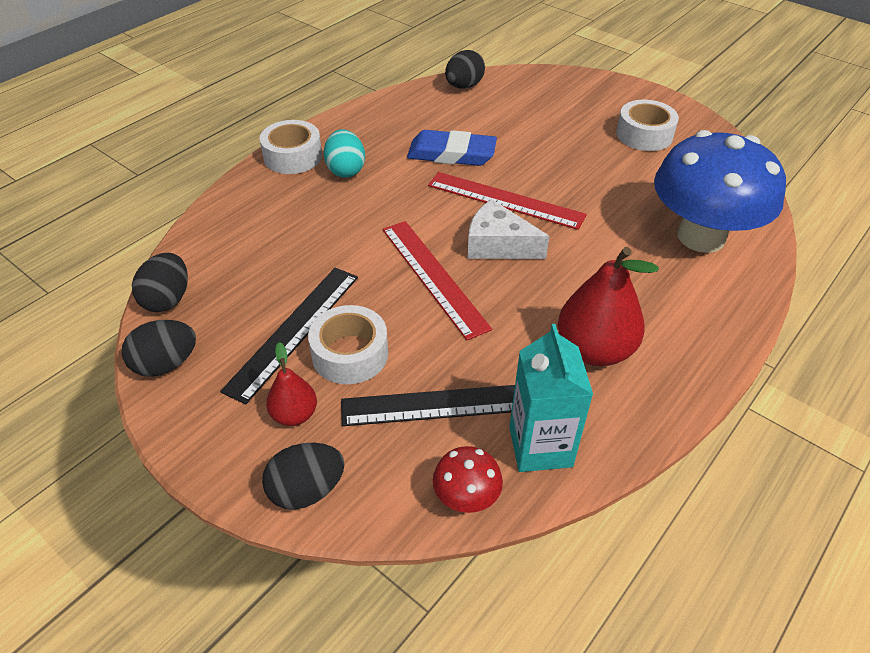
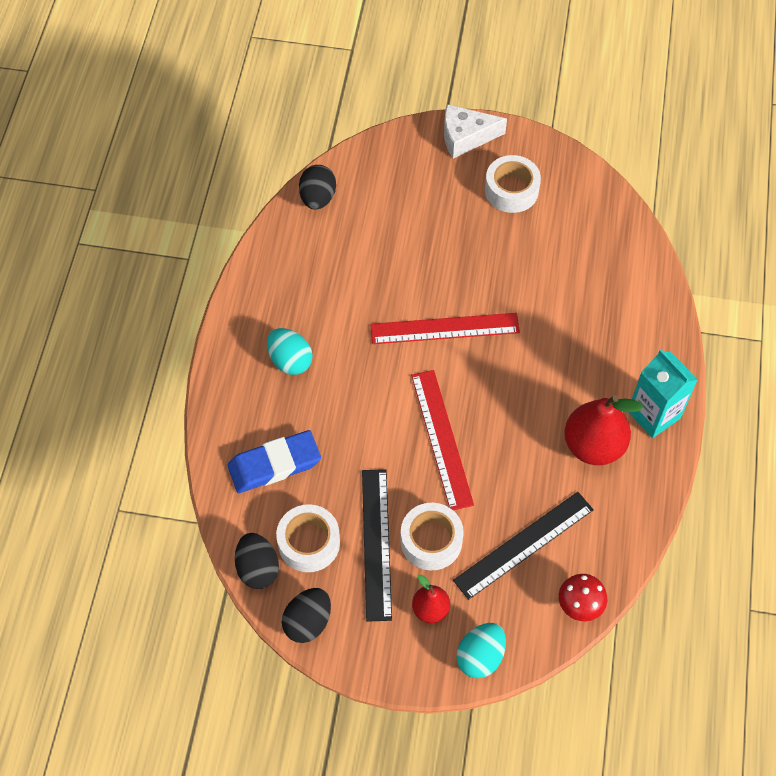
camera: 30 degrees left, 15 degrees up
white tape [260,120,322,174] -> white tape moved to [276,504,340,572]
black egg [262,443,345,510] -> turquoise egg [456,623,506,679]
red ruler [382,221,492,340] -> red ruler turned 45 degrees clockwise [411,370,474,510]
blue eraser [407,130,497,166] -> blue eraser moved to [227,430,321,493]
white cheese [467,199,550,259] -> white cheese moved to [444,104,507,159]
turquoise carton [509,324,593,472] -> turquoise carton moved to [629,349,698,438]
blue mushroom [654,130,786,253] -> none

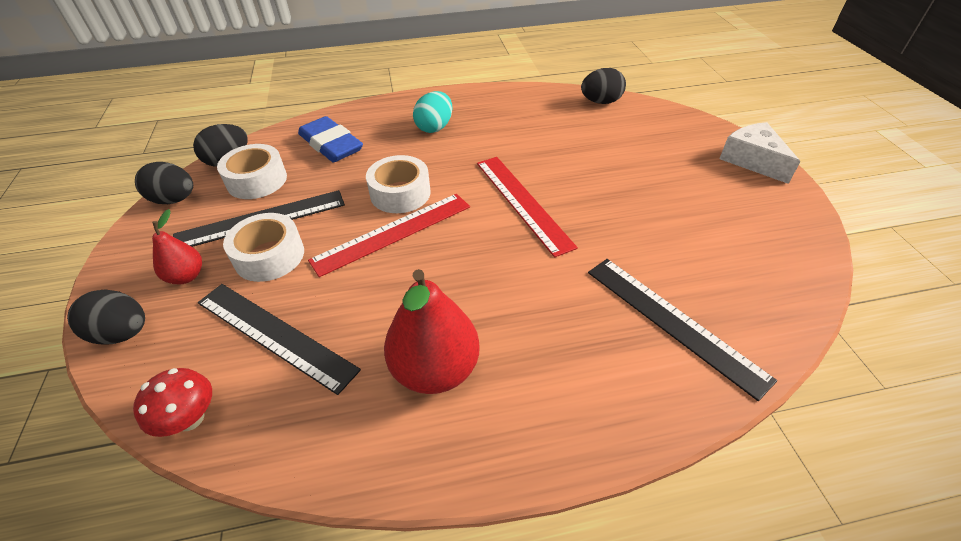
camera: 70 degrees right, 15 degrees down
turquoise egg [456,623,506,679] -> black egg [67,289,145,345]
white tape [485,155,541,213] -> white tape moved to [366,155,431,213]
turquoise carton [629,349,698,438] -> none
none -> black ruler [588,259,777,401]

